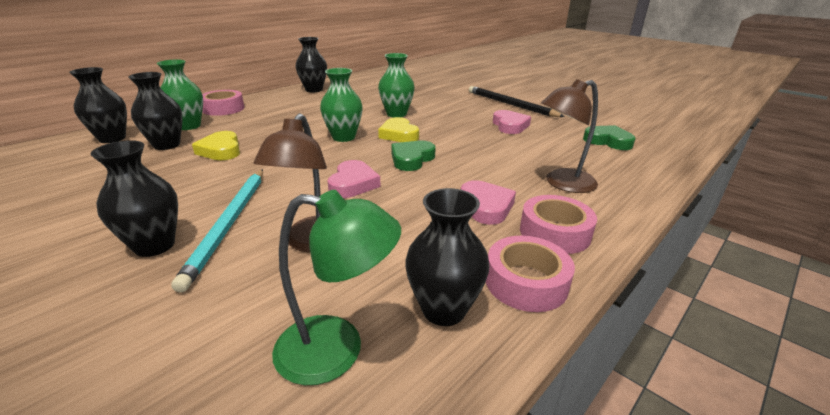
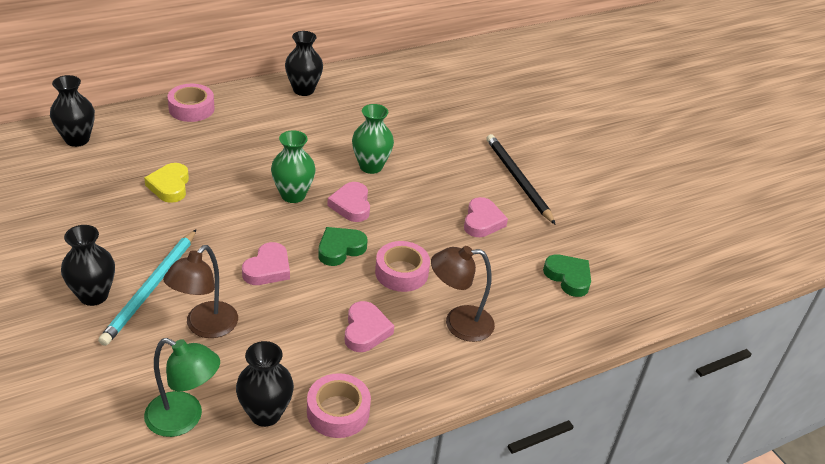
camera: 15 degrees right, 10 degrees up
black vase [128,72,183,150] -> none
green vase [157,60,203,130] -> none
yellow heart [378,117,419,142] -> pink heart [327,182,370,222]
pink tape [520,195,597,254] -> pink tape moved to [375,241,430,292]

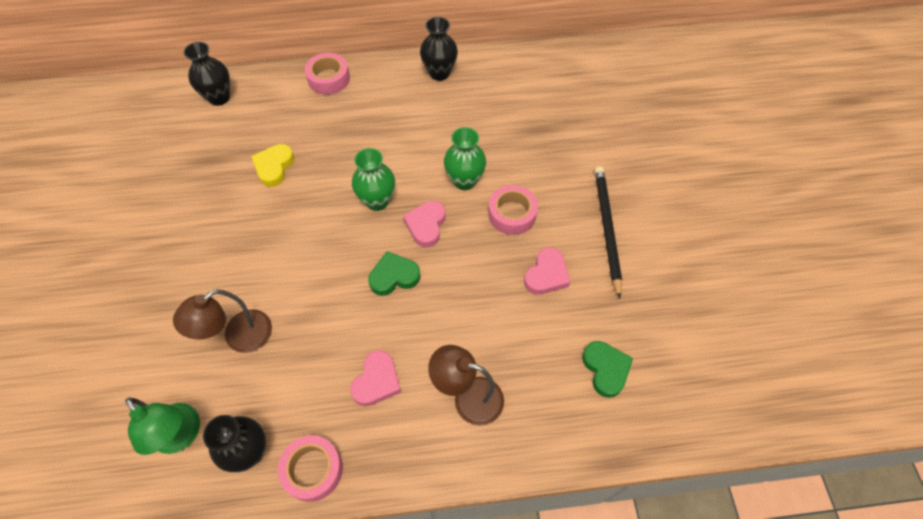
camera: 25 degrees right, 20 degrees up
black vase [61,225,115,306] -> none
turquoise pencil [98,229,197,346] -> none
pink heart [242,242,290,285] -> none
pink tape [375,241,430,292] -> pink tape moved to [488,185,538,235]

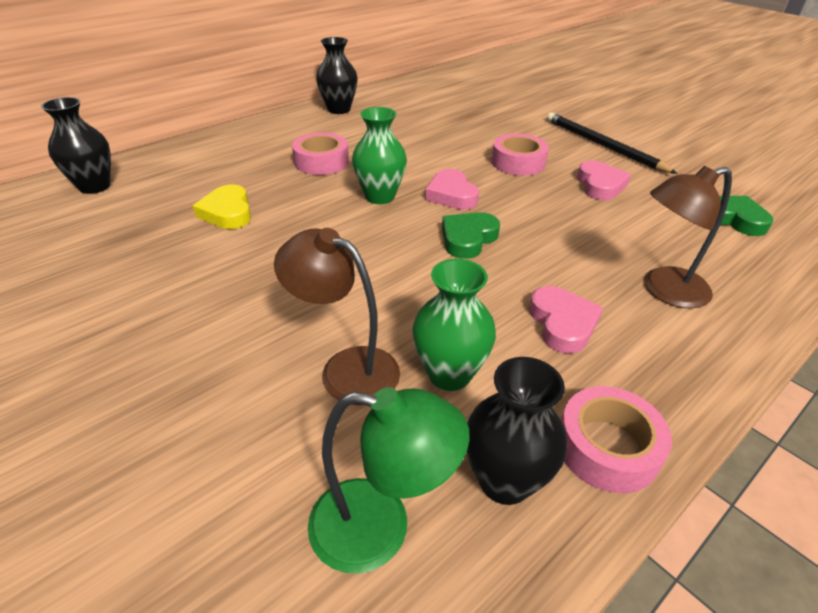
camera: 35 degrees left, 20 degrees down
brown lamp [173,289,272,353] -> brown lamp turned 105 degrees clockwise [274,228,400,405]
pink tape [305,53,350,95] -> pink tape moved to [292,133,349,175]
green vase [444,127,486,190] -> green vase moved to [412,259,496,391]

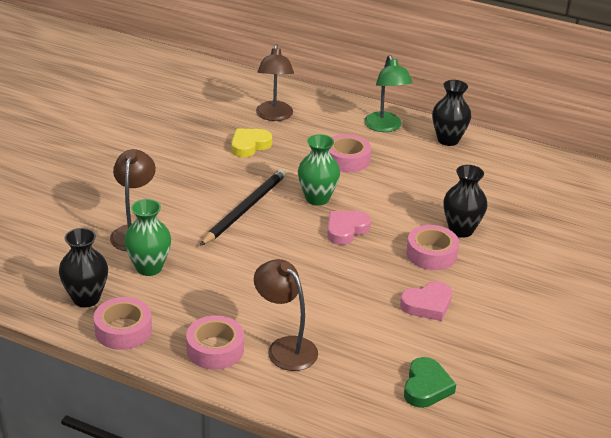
camera: 65 degrees right, 5 degrees down
black vase [41,97,111,194] -> black vase moved to [443,165,488,238]
green lamp [308,387,470,574] -> green lamp moved to [364,55,413,132]
green heart [442,212,500,259] -> none
pink heart [529,286,603,354] -> none
black pencil [547,112,678,174] -> black pencil moved to [200,169,287,246]
none -> pink tape [186,315,244,370]
none -> brown lamp [256,44,294,121]

